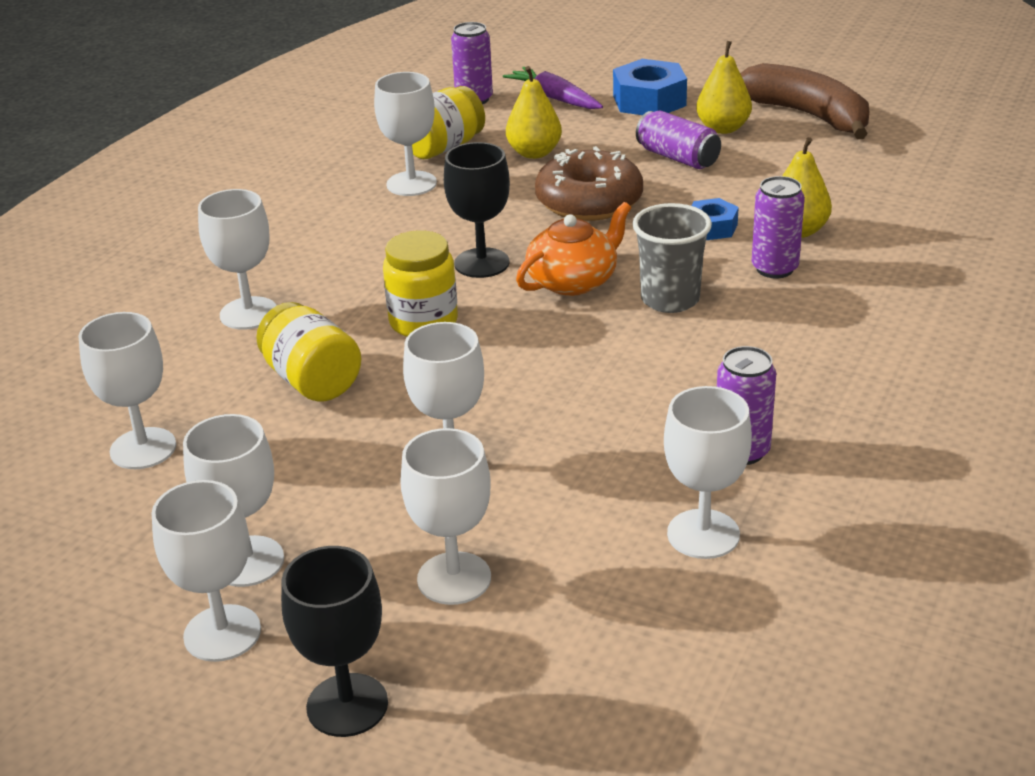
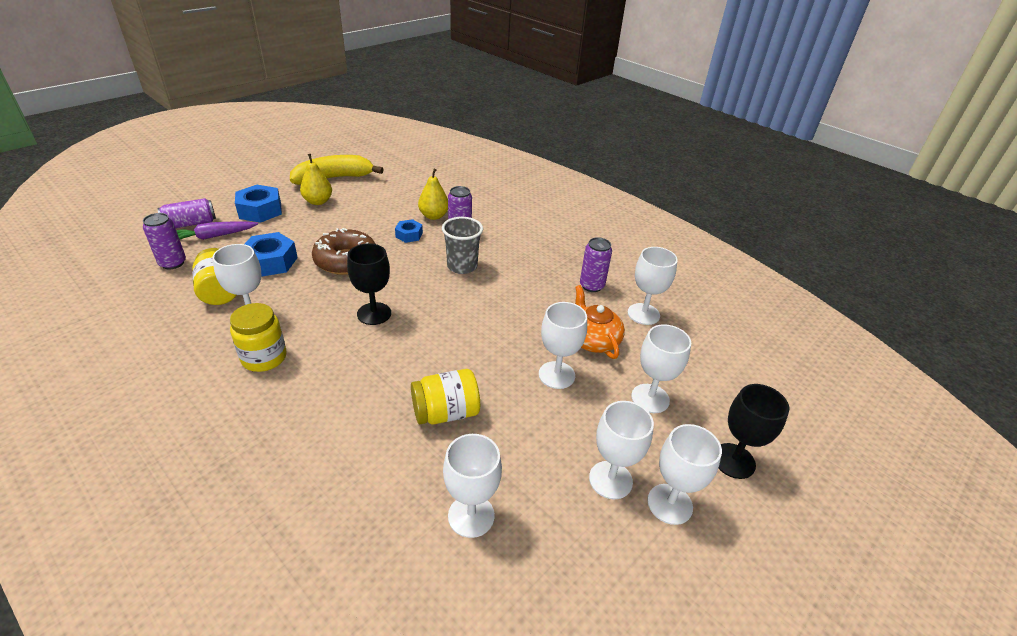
camera: 75 degrees left, 5 degrees up
white goblet [198,189,277,330] -> none
yellow jar [383,230,458,337] -> yellow jar moved to [230,303,287,372]
yellow pear [506,66,562,159] -> blue nut [245,232,298,277]
orange teapot [516,202,631,296] -> orange teapot moved to [575,285,625,359]
purple can [636,111,721,169] -> purple can moved to [157,198,216,228]
brown banana [740,63,870,139] -> yellow banana [290,155,384,185]

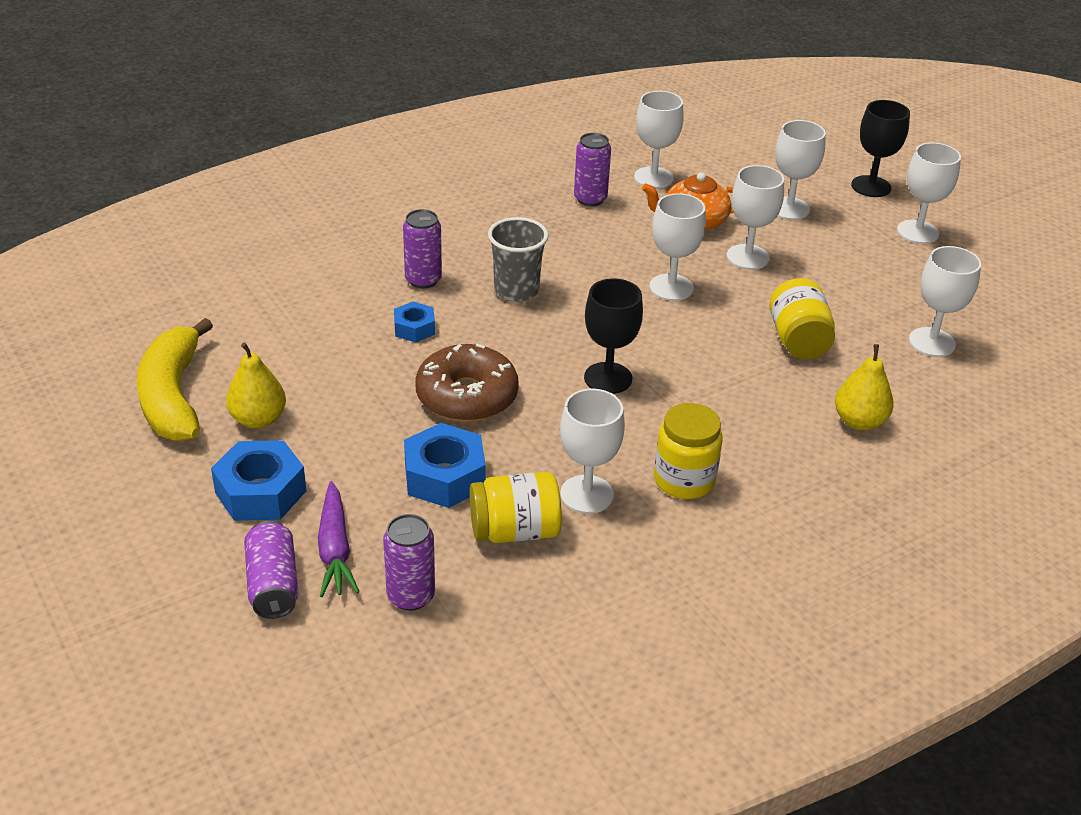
camera: 75 degrees left, 0 degrees up
yellow pear [418,168,448,220] -> yellow pear moved to [835,344,894,430]
white goblet [589,401,654,499] -> white goblet moved to [649,193,706,301]

